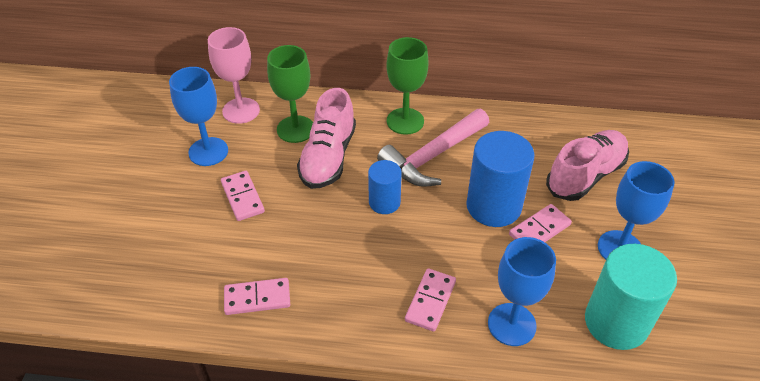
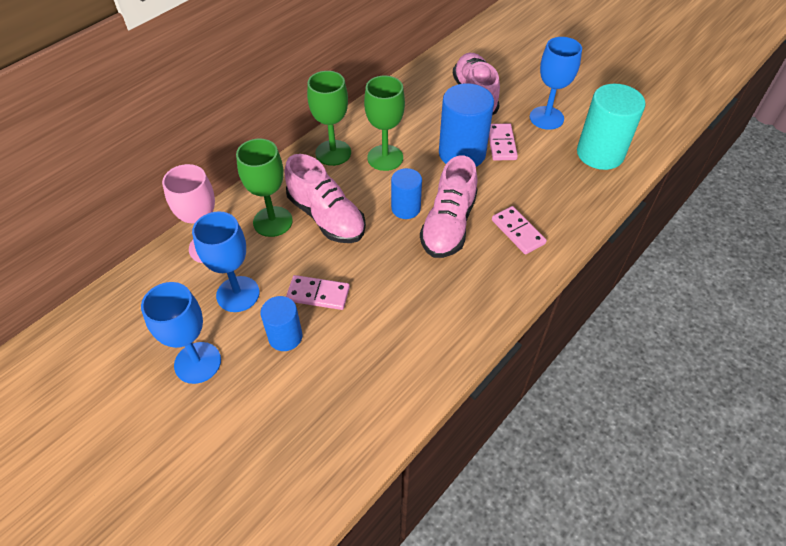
camera: 55 degrees left, 5 degrees up
pink domino [224,278,290,315] -> none
pink hammer [377,109,489,187] -> green goblet [364,76,405,171]
blue goblet [488,237,556,346] -> blue goblet moved to [141,282,221,384]
none -> blue cylinder [260,296,302,351]
none -> pink shoe [420,155,478,258]

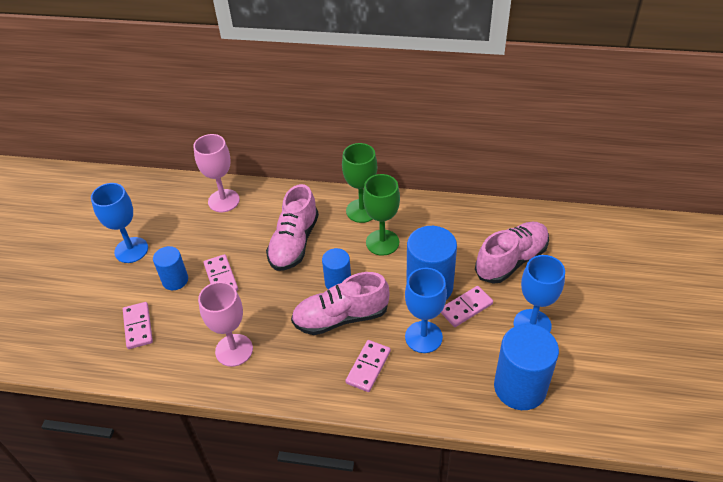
camera: 60 degrees right, 5 degrees down
blue goblet [192,211,260,312] -> blue goblet moved to [405,268,447,353]
green goblet [236,139,293,237] -> none
turquoise cylinder [577,84,646,170] -> blue cylinder [494,324,559,410]
none -> pink domino [123,302,153,349]
none -> pink goblet [198,282,253,367]

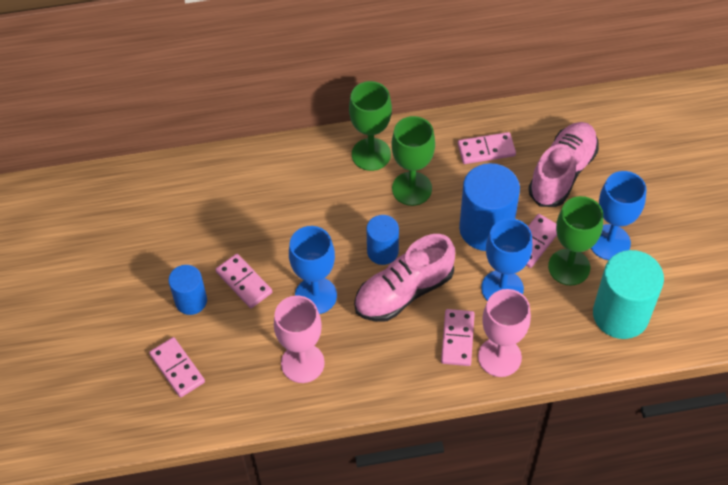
camera: 20 degrees left, 10 degrees up
blue goblet [91,183,148,263] -> blue goblet moved to [289,226,337,314]
pink goblet [193,134,240,212] -> pink goblet moved to [478,289,531,377]
pink shoe [266,184,319,271] -> none
blue cylinder [494,324,559,410] -> turquoise cylinder [593,250,664,339]
none -> pink domino [458,132,516,164]
none -> green goblet [548,196,603,286]

